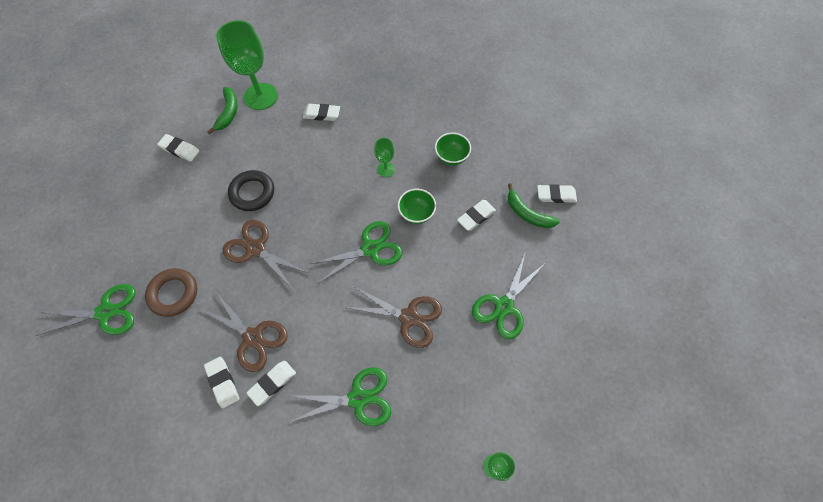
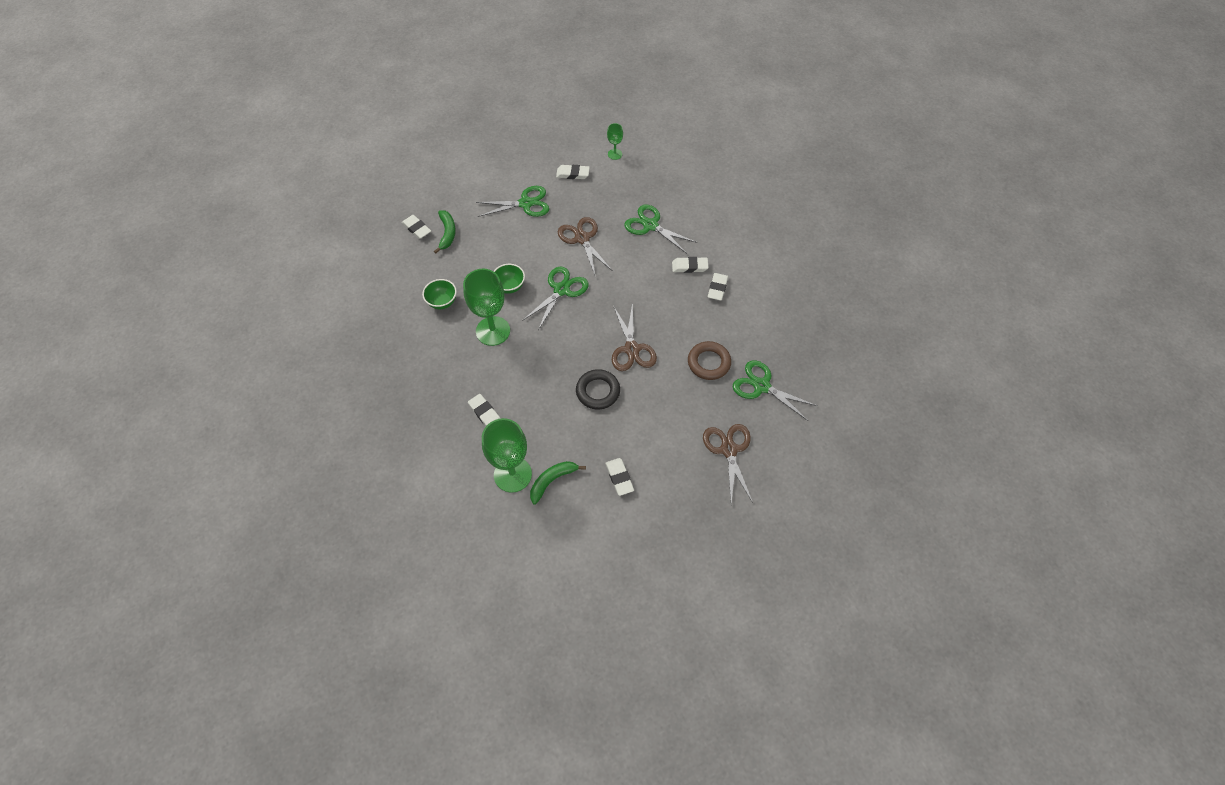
camera: 135 degrees left, 5 degrees down
brown scissors [198,292,288,372] -> brown scissors moved to [703,424,753,503]
green scissors [310,221,402,283] -> green scissors turned 105 degrees clockwise [522,267,589,330]
green goblet [374,138,395,177] -> green goblet [463,269,510,346], size x2.05
white eraser [457,200,496,231] -> white eraser moved to [556,165,590,179]

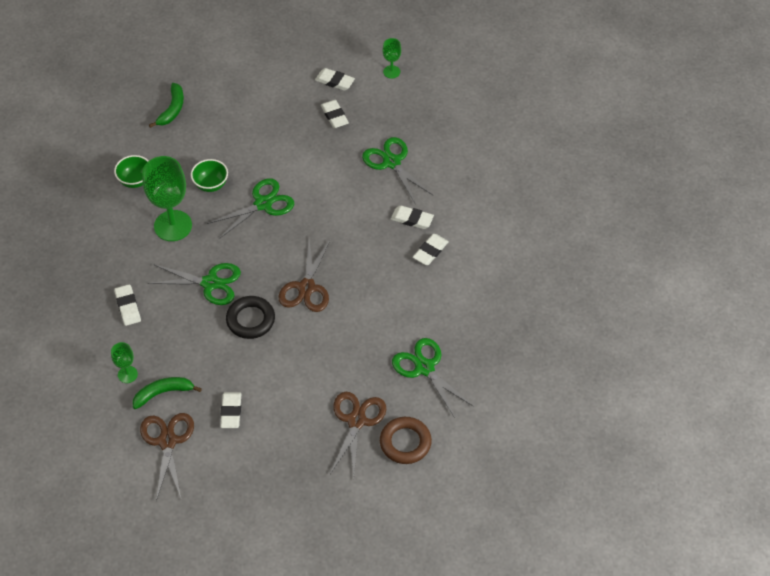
camera: 20 degrees right, 5 degrees down
white eraser [402,215,431,239] -> white eraser moved to [321,100,349,128]
green scissors [476,186,549,217] -> green scissors moved to [148,263,241,305]
green goblet [482,418,532,493] -> green goblet [111,342,138,383], size x0.49
brown scissors [558,217,613,275] -> brown scissors moved to [140,413,194,501]
brown ring [688,341,731,380] -> brown ring moved to [380,417,432,464]

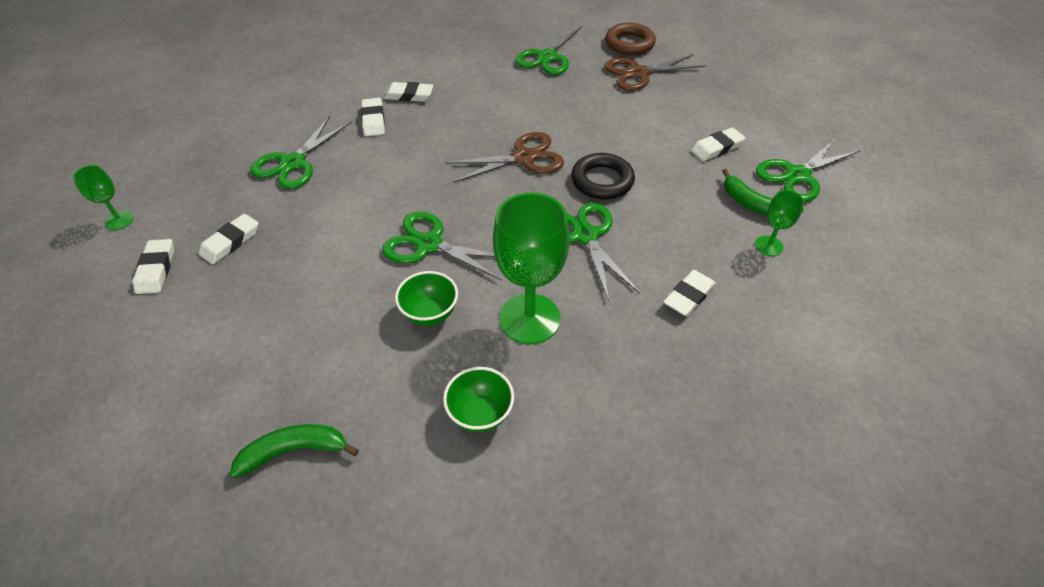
camera: 120 degrees left, 5 degrees down
brown scissors [140,413,194,501] -> green scissors [756,138,861,202]

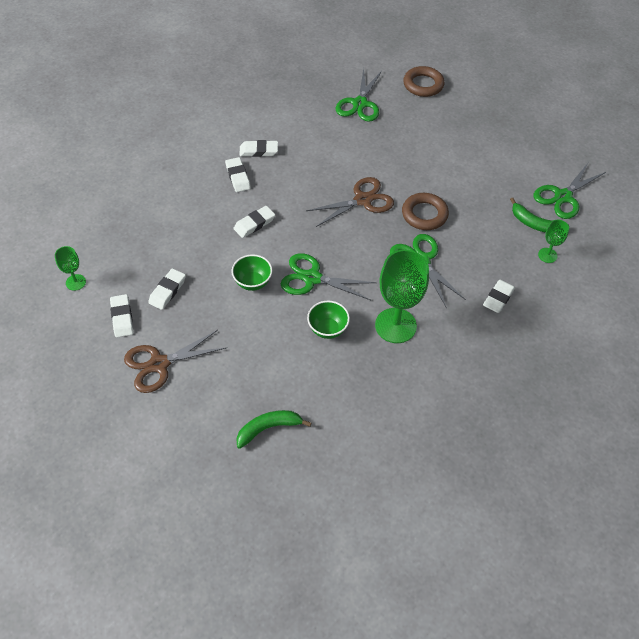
camera: 10 degrees left, 5 degrees up
green scissors [250,116,351,189] -> none
green bowl [443,367,514,432] -> green bowl moved to [231,254,273,291]
black ring [571,153,635,199] -> brown ring [402,193,449,230]
brown scissors [604,54,706,91] -> brown scissors moved to [124,330,227,393]
white eraser [691,127,745,161] -> white eraser moved to [234,206,275,238]

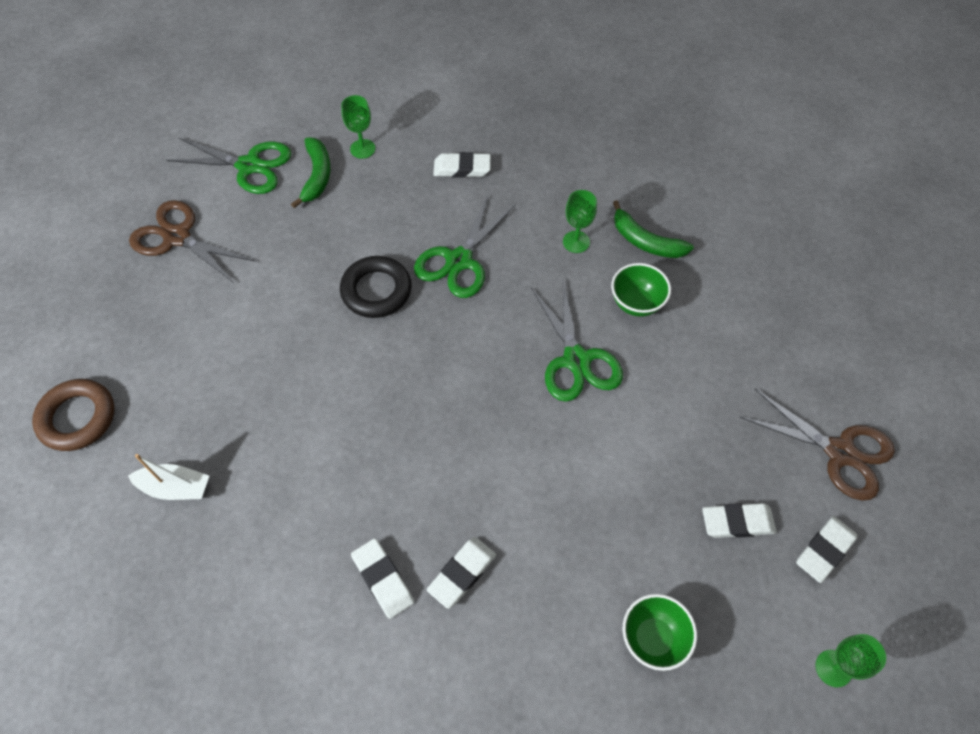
camera: 120 degrees left, 5 degrees up
green bowl [231,254,273,291] -> green bowl moved to [623,594,697,671]
white eraser [234,206,275,238] -> none
green banana [236,410,311,449] -> green banana moved to [613,200,694,258]
brown scissors [306,177,394,227] -> brown scissors moved to [129,200,255,283]
green scissors [336,68,382,122] -> white boat [128,454,209,500]
green goblet [375,249,429,343] -> green goblet [563,190,597,253], size x0.49
brown ring [402,193,449,230] -> black ring [340,256,412,318]

